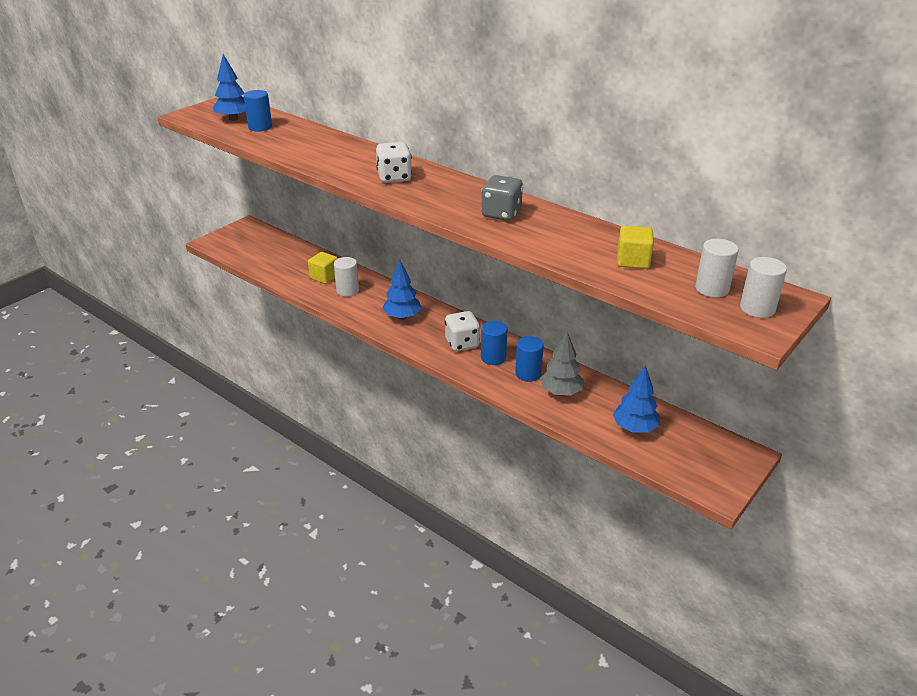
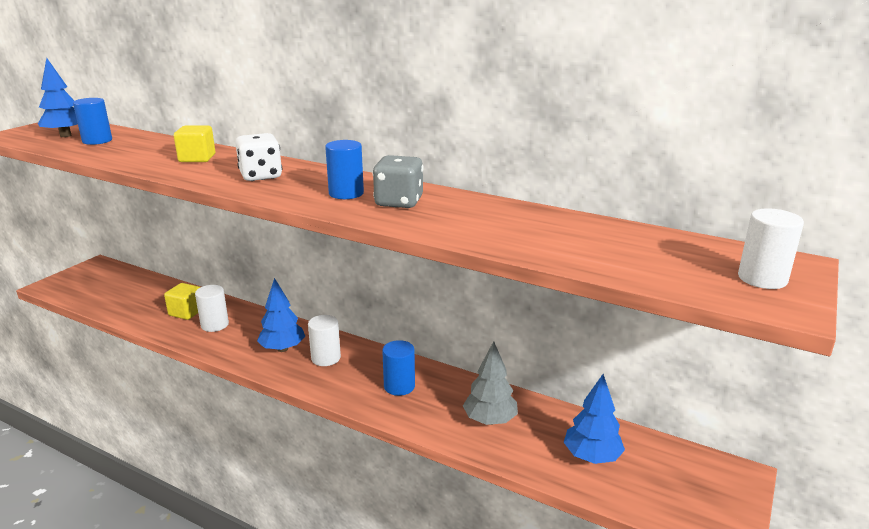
camera: 10 degrees left, 10 degrees down
white dice [445,311,480,351] -> none
blue cylinder [515,336,544,382] -> blue cylinder moved to [325,140,364,199]
yellow cube [617,226,654,269] -> yellow cube moved to [174,126,215,162]
white cylinder [695,239,739,297] -> white cylinder moved to [308,315,341,366]

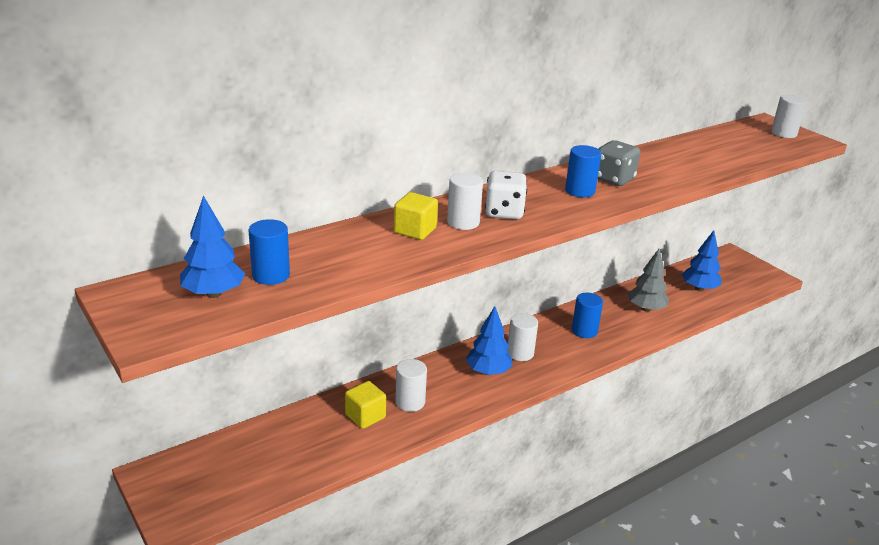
camera: 65 degrees left, 5 degrees up
none -> white cylinder [447,173,483,230]

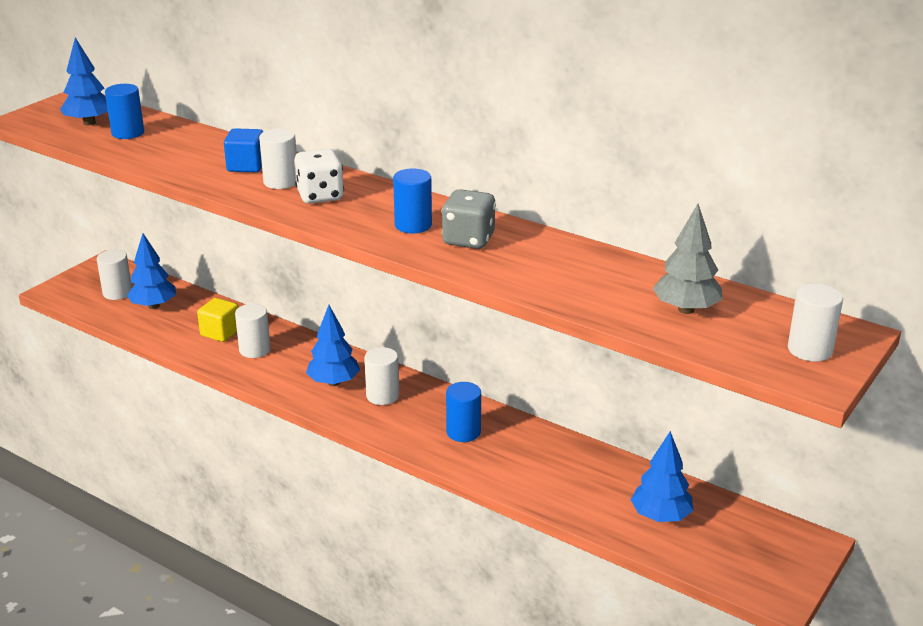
camera: 70 degrees right, 0 degrees up
yellow cube [394,192,438,240] -> blue cube [224,128,263,172]
grey tree [628,249,669,312] -> grey tree moved to [653,204,722,314]
none -> white cylinder [97,250,132,300]
none -> blue tree [127,233,176,309]

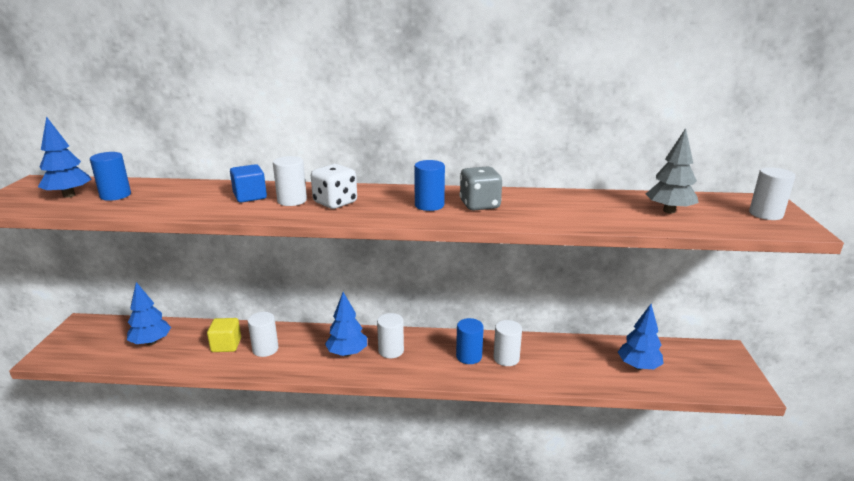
camera: 30 degrees left, 5 degrees down
white cylinder [97,250,132,300] -> white cylinder moved to [493,320,522,366]

